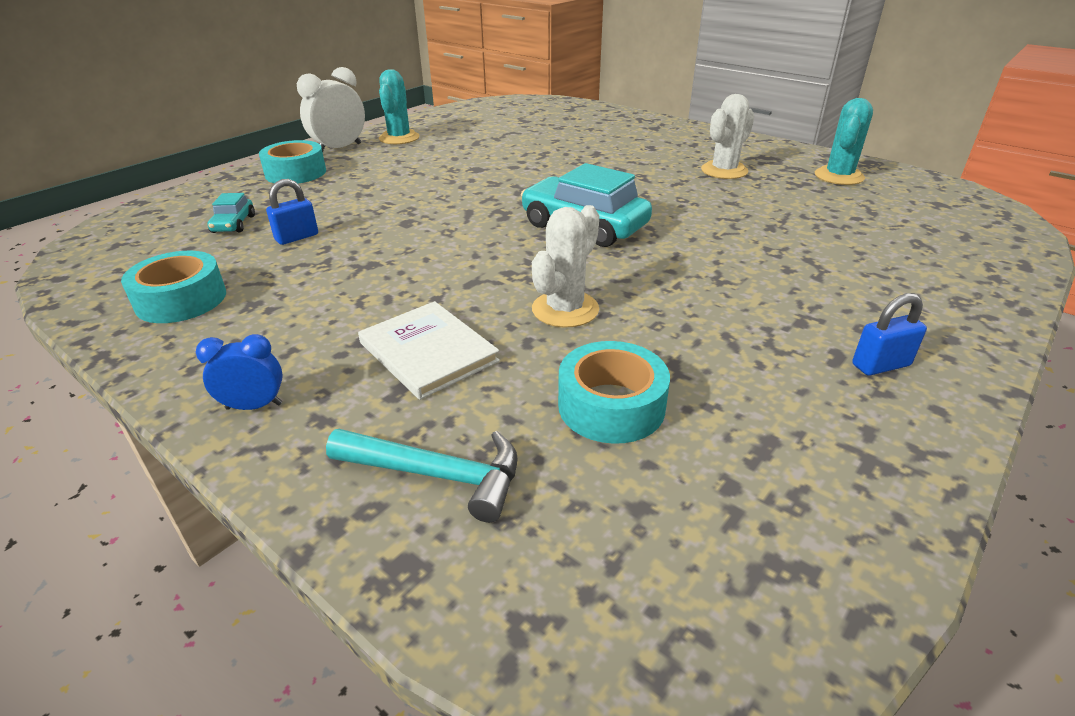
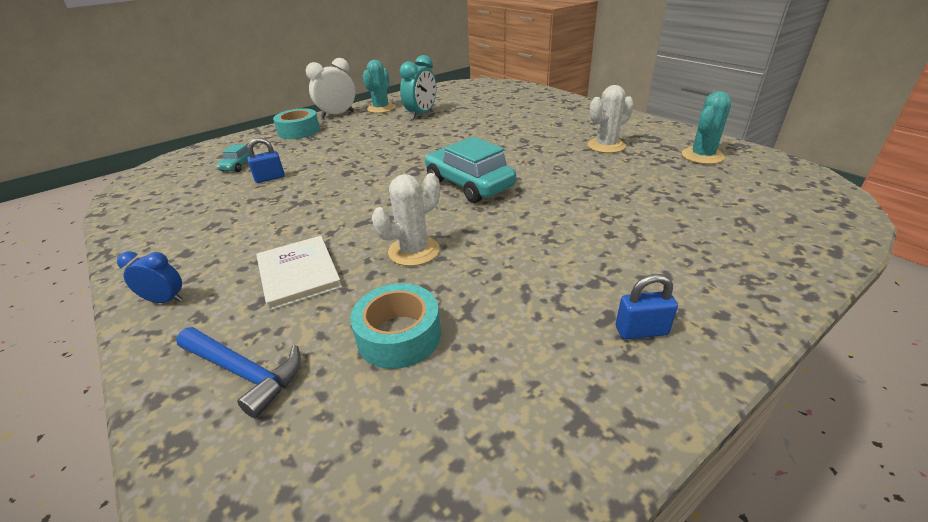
camera: 15 degrees right, 0 degrees up
turquoise tape [121,251,226,323] -> none
turquoise hammer [326,429,518,523] -> blue hammer [176,327,301,418]
none -> turquoise clock [400,55,436,120]

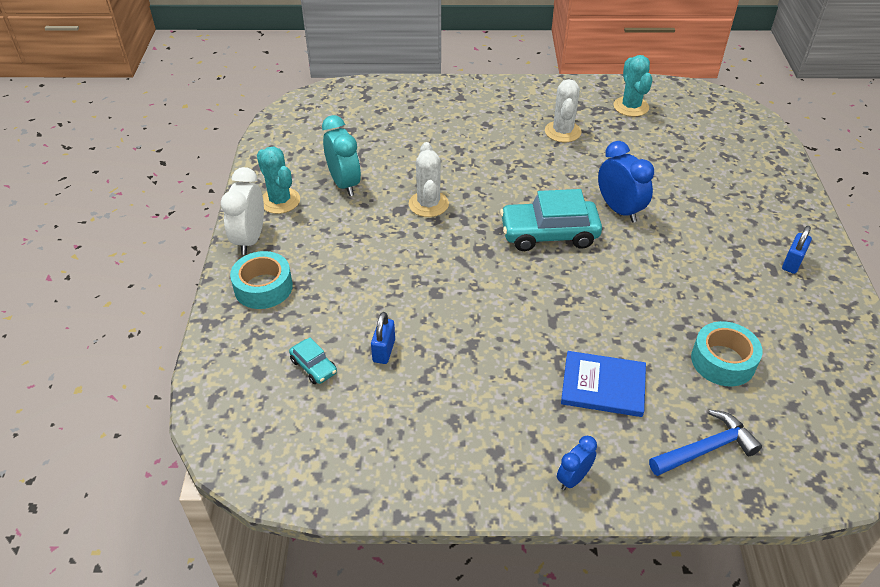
camera: 55 degrees left, 10 degrees up
white book [256,236,342,311] -> blue book [561,351,646,417]
white cactus [372,173,440,266] -> white cactus moved to [409,142,449,217]
none -> blue clock [598,141,654,223]

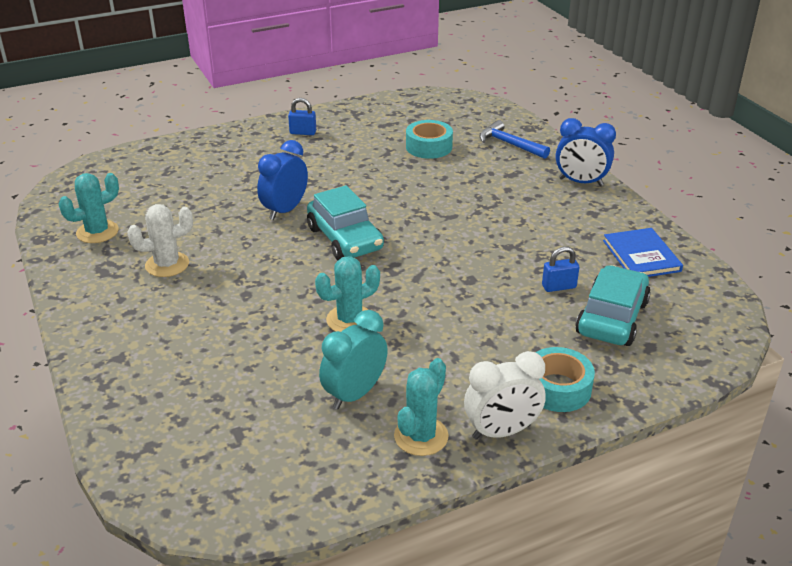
camera: 115 degrees left, 10 degrees down
turquoise car [289,337,337,384] -> turquoise car [575,265,651,346], size x2.09
white cactus [409,142,449,217] -> turquoise cactus [315,256,380,332]
blue clock [557,436,597,490] -> blue clock [556,118,616,186], size x1.73
blue book [561,351,646,417] -> blue book moved to [603,228,683,277]

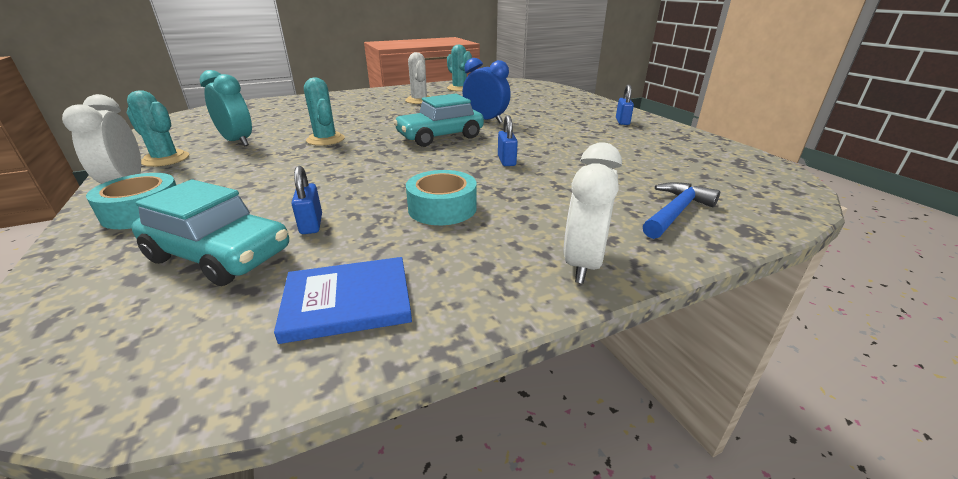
camera: 90 degrees right, 5 degrees down
turquoise tape [406,120,453,159] -> turquoise tape moved to [406,170,477,225]
blue clock [556,118,616,186] -> white clock [564,142,622,284]
none -> blue padlock [498,115,518,166]

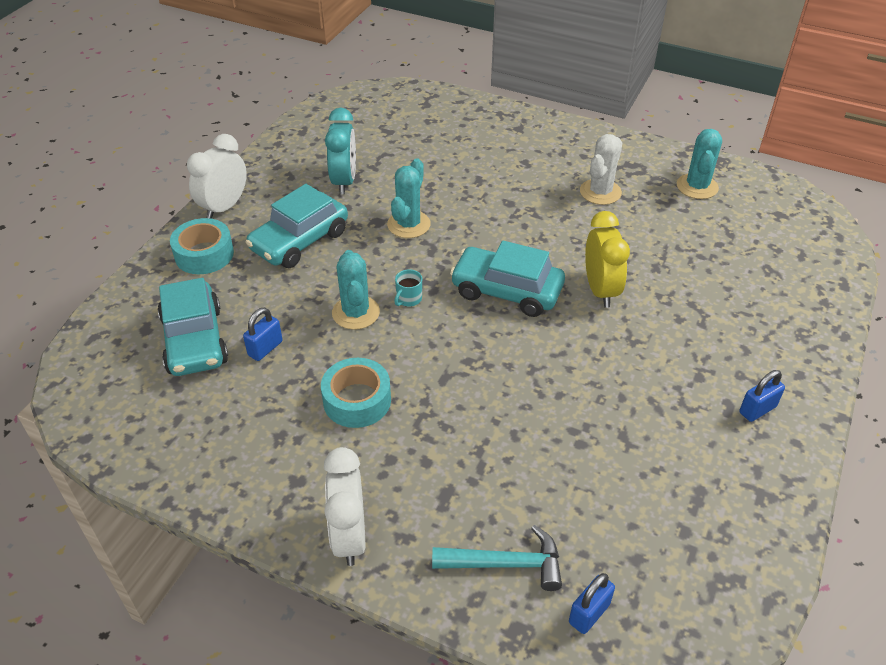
camera: 50 degrees right, 15 degrees up
turquoise cactus [127,90,189,167] -> turquoise cactus moved to [332,250,380,330]
blue book [274,257,412,344] -> none
blue clock [462,58,511,123] -> yellow clock [585,211,630,308]
blue padlock [498,115,518,166] -> blue padlock moved to [569,573,615,634]
white clock [564,142,622,284] -> white clock turned 75 degrees counterclockwise [324,447,365,566]
blue hammer [643,182,720,239] -> turquoise hammer [432,525,562,591]
none -> turquoise car [245,184,348,268]
none -> turquoise mug [394,269,422,307]

